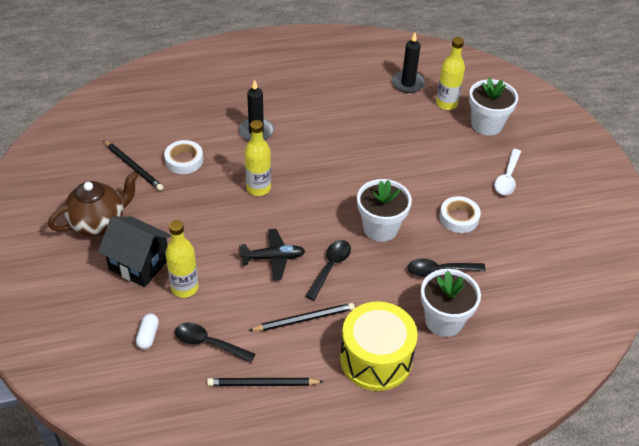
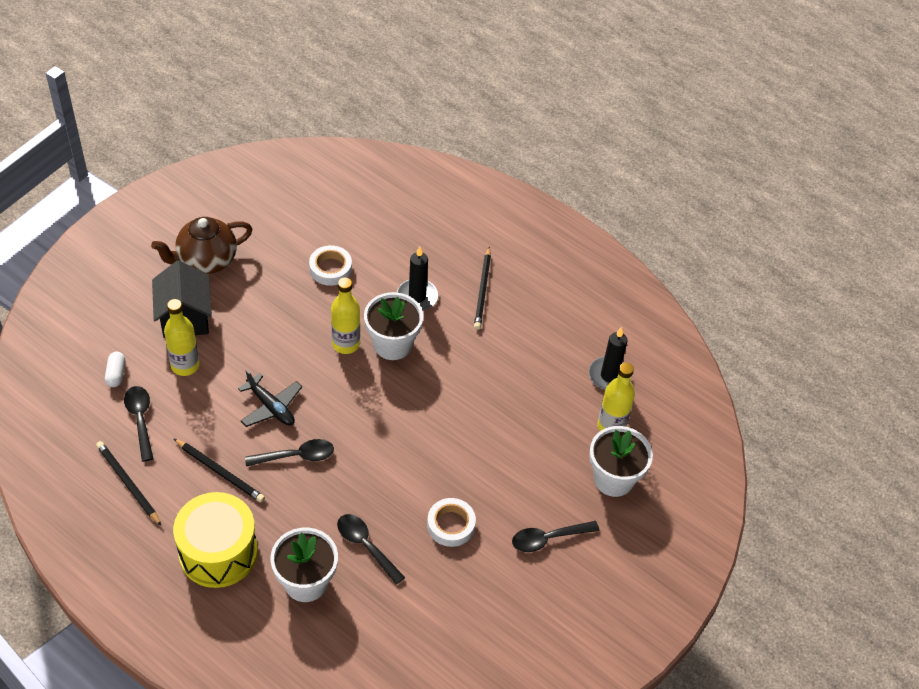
camera: 50 degrees right, 5 degrees up
brown teapot [48,171,139,236] -> brown teapot turned 135 degrees clockwise [151,217,253,274]
black pencil [103,140,163,191] -> black pencil moved to [474,247,491,330]
white capsule [136,314,159,349] -> white capsule turned 60 degrees counterclockwise [105,352,125,387]
white flower pot [357,179,412,242] -> white flower pot moved to [364,292,423,360]
white spoon [494,149,521,195] -> black spoon [512,521,599,552]

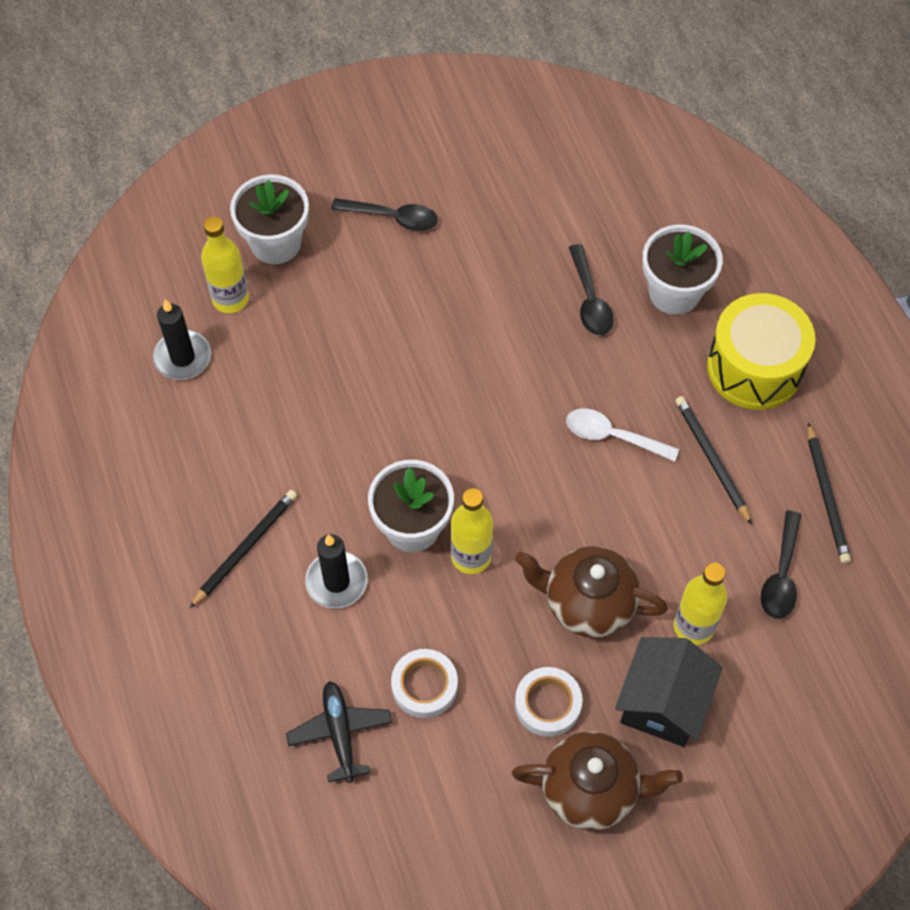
camera: 145 degrees left, 10 degrees up
white capsule [105,352,125,387] -> none
black plane [238,370,302,427] -> black plane moved to [286,681,392,783]
black spoon [245,439,334,466] -> white spoon [566,409,679,462]
white tape [427,498,476,547] -> white tape moved to [515,667,582,737]
none -> brown teapot [515,546,668,638]

